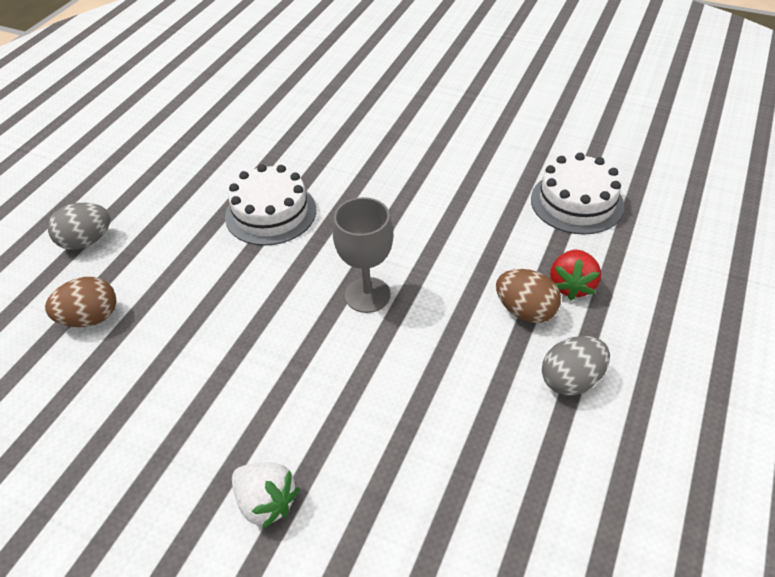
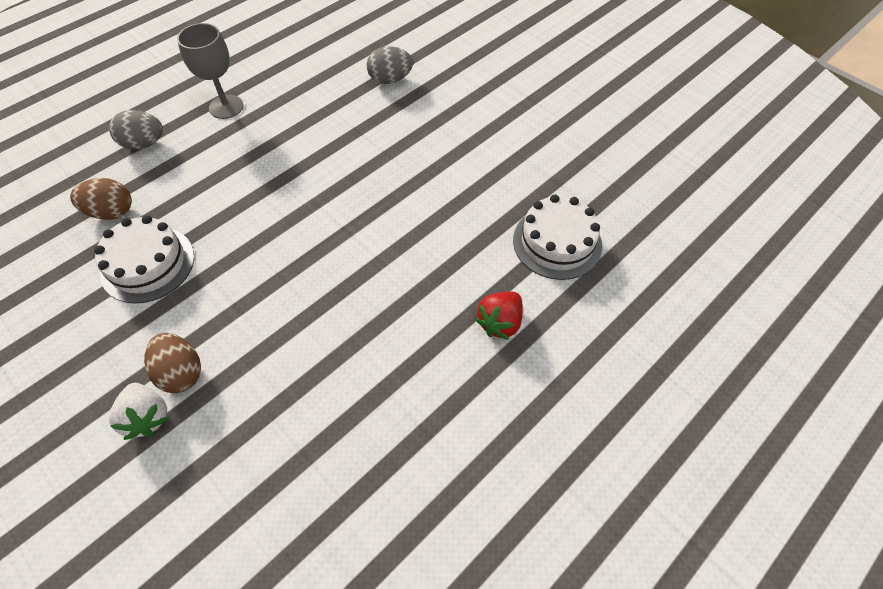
camera: 20 degrees right, 10 degrees up
white cake [225,164,316,246] -> white cake moved to [94,215,194,304]
grey goblet [333,197,393,313] -> grey goblet moved to [177,23,244,119]
brown egg [496,269,561,323] -> brown egg moved to [144,333,201,393]
grey egg [542,336,610,396] -> grey egg moved to [367,46,413,84]

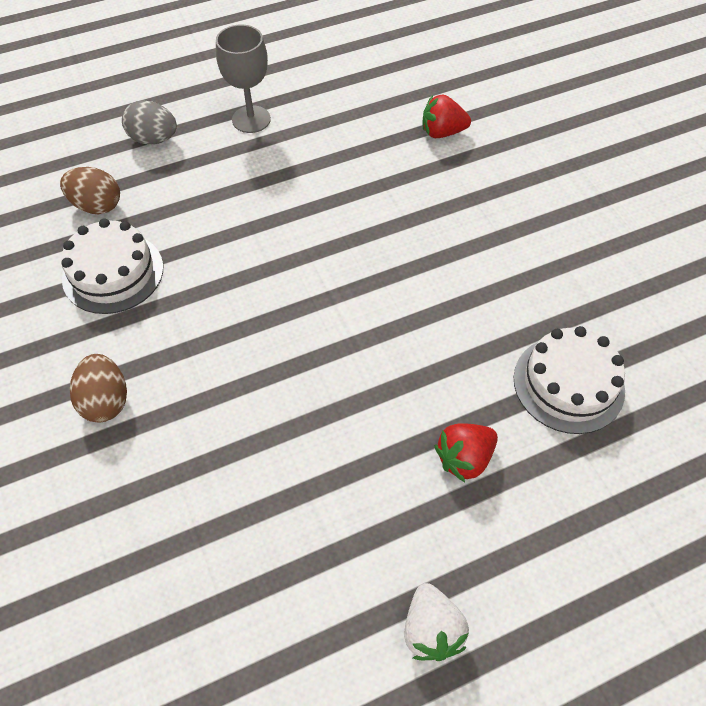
camera: 20 degrees right, 0 degrees up
white strawberry [109,383,169,440] -> white strawberry moved to [404,583,469,661]
grey egg [367,46,413,84] -> red strawberry [422,94,471,138]

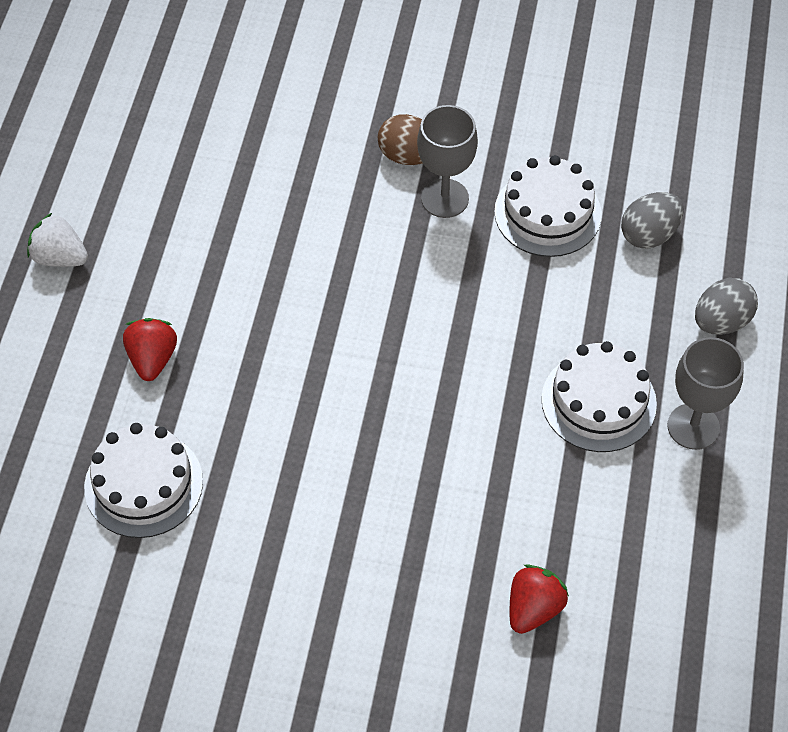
camera: 125 degrees right, 0 degrees up
brown egg [60,167,120,214] -> grey egg [621,192,684,249]
none -> grey goblet [417,105,478,218]
none -> white cake [541,341,657,452]

